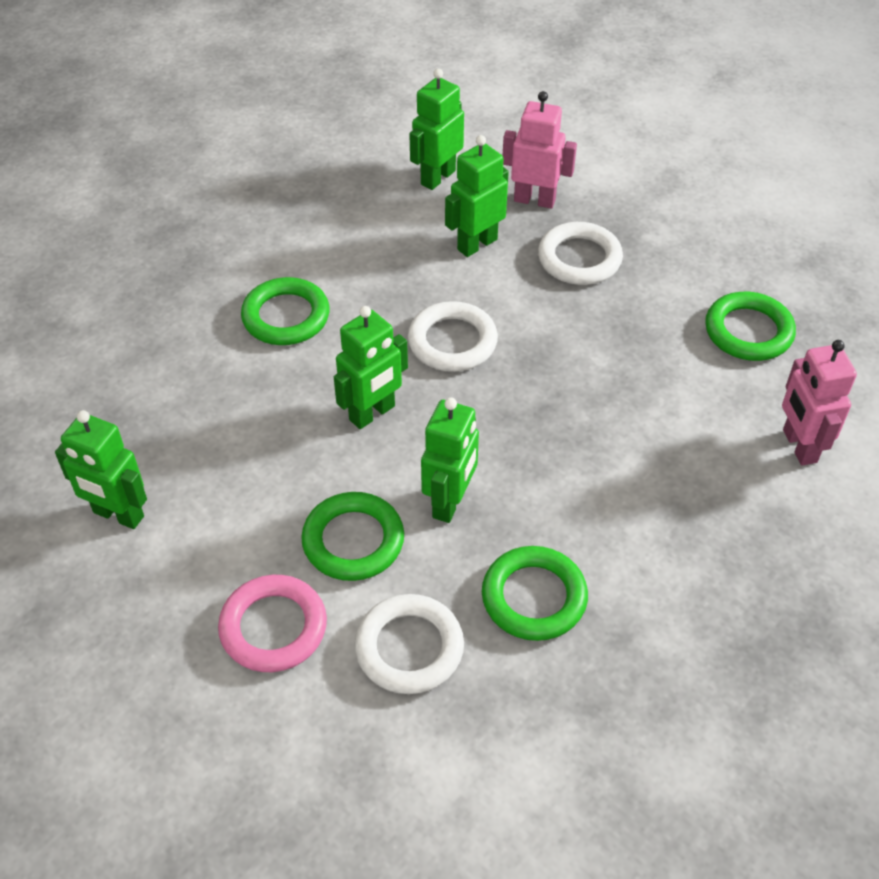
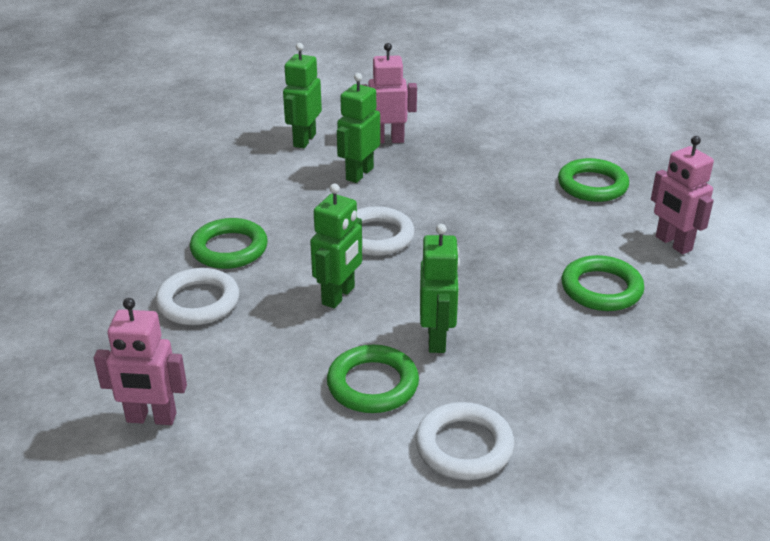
camera: 20 degrees left, 15 degrees down
green robot [55,410,147,529] -> pink robot [94,298,187,425]
pink ring [218,575,327,672] -> none
green ring [482,546,588,641] -> green ring moved to [562,255,644,311]
white ring [538,222,623,285] -> white ring moved to [155,268,239,325]

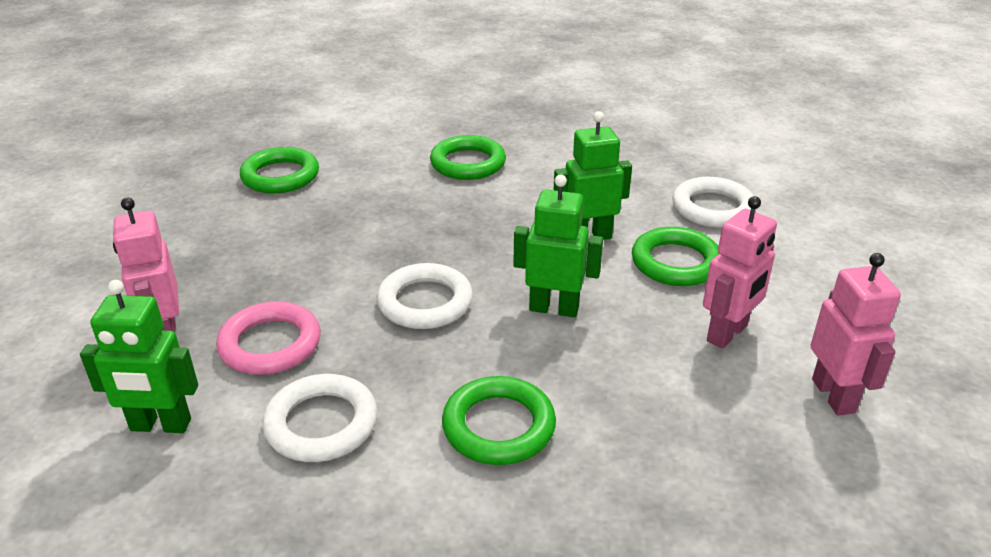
camera: 105 degrees left, 0 degrees up
white ring [155,268,239,325] -> white ring moved to [262,374,378,462]
green robot [337,73,380,183] -> pink ring [216,301,321,375]
pink robot [651,136,714,254] -> pink robot moved to [703,196,777,349]

